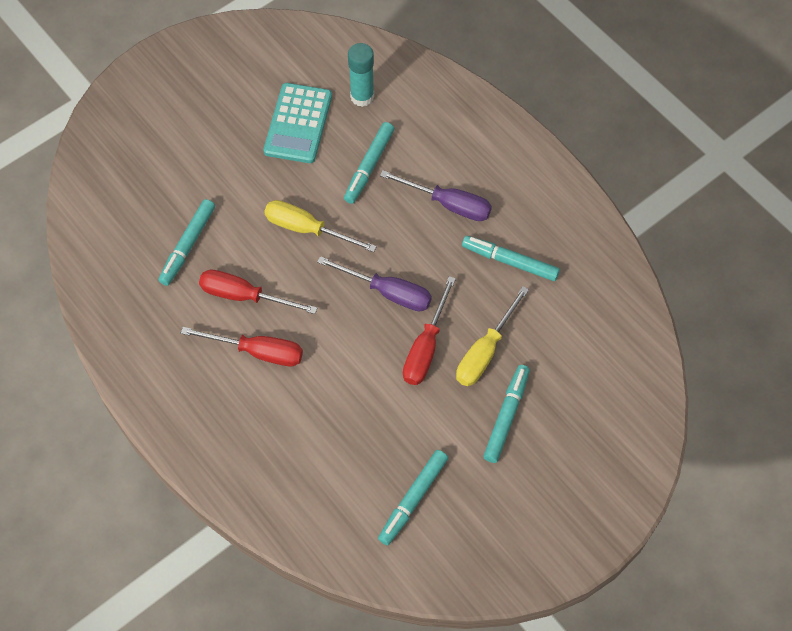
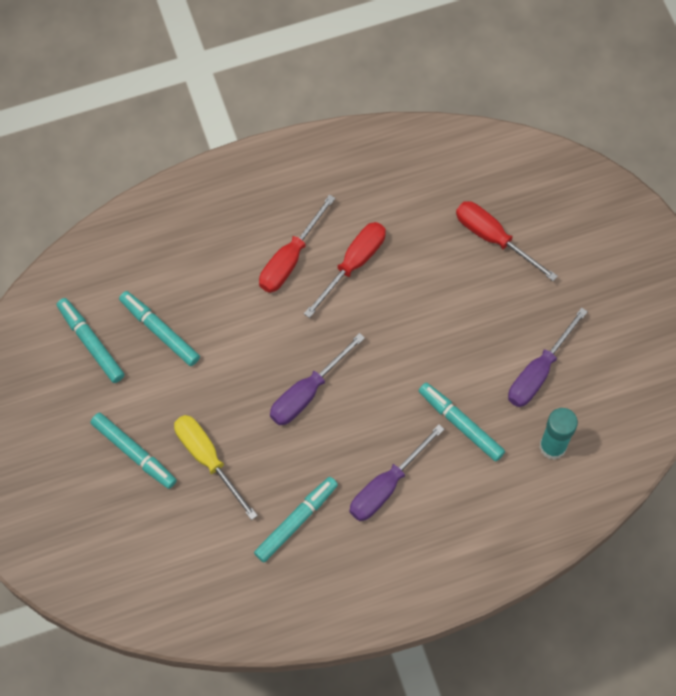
camera: 110 degrees right, 5 degrees up
turquoise marker [158,199,215,286] -> turquoise marker moved to [119,291,200,366]
turquoise calculator [263,83,332,163] -> purple screwdriver [508,308,588,407]
yellow screwdriver [264,200,377,252] -> none
red screwdriver [403,276,456,385] -> red screwdriver moved to [456,201,558,281]

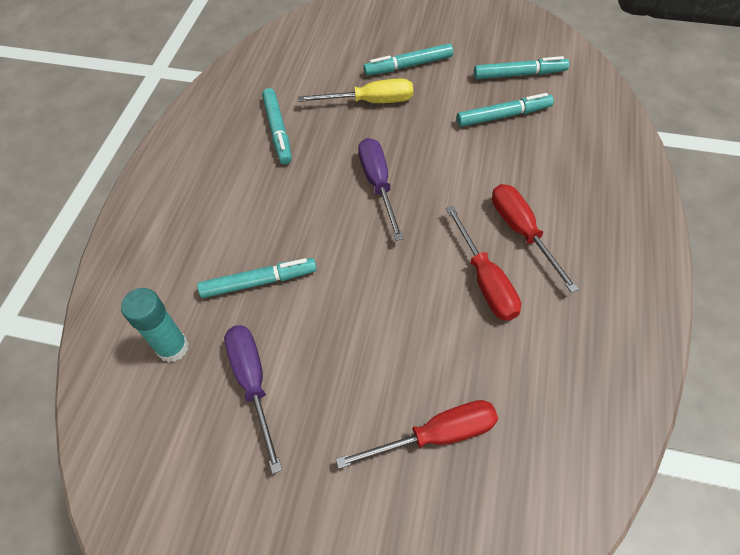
camera: 125 degrees right, 10 degrees down
purple screwdriver [349,424,444,521] -> none

